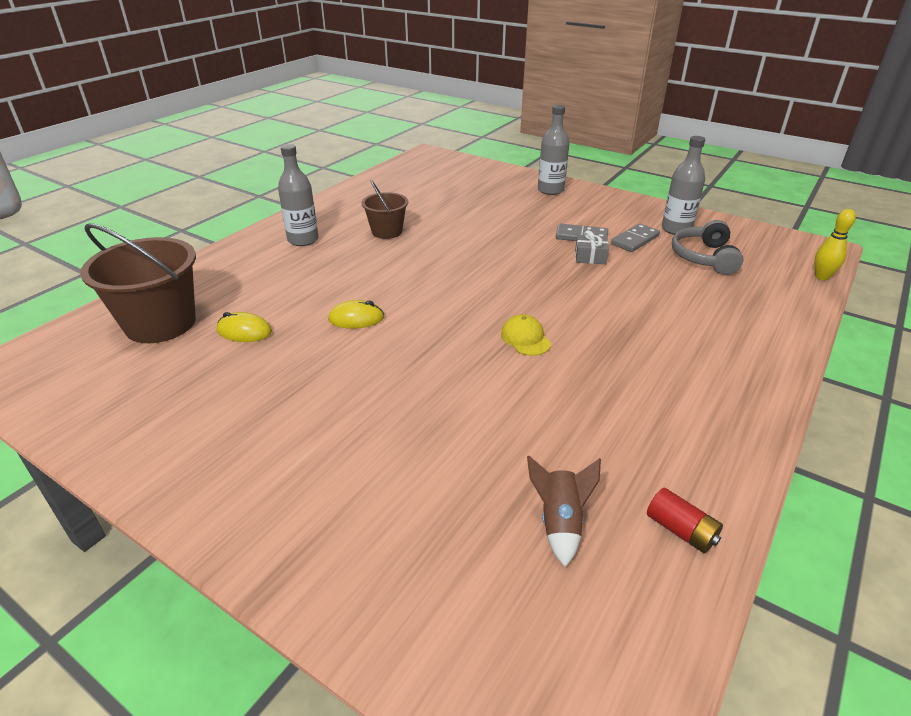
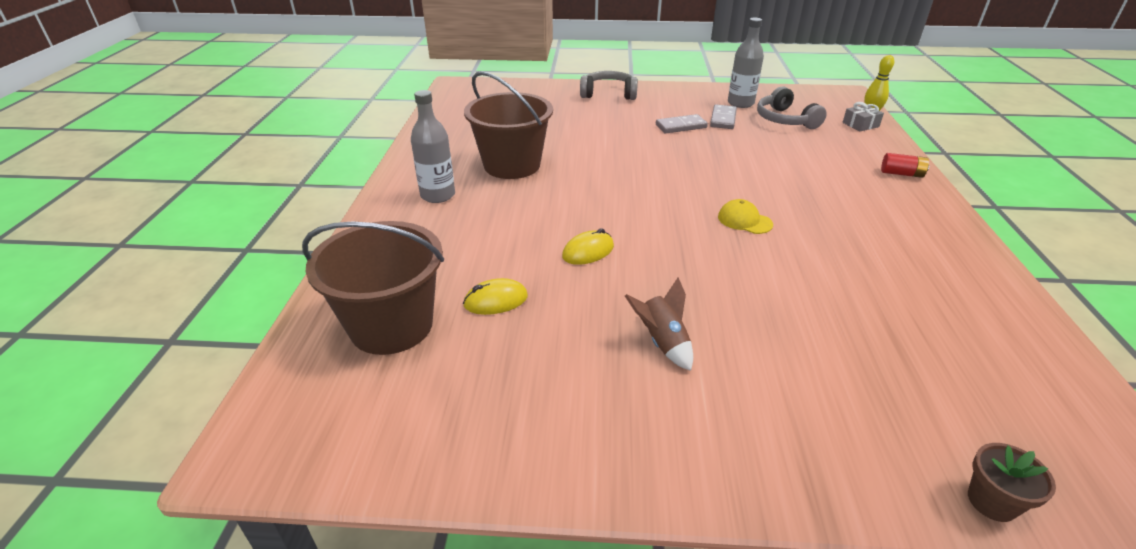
camera: 30 degrees left, 0 degrees up
brown bucket [362,180,408,239] -> brown bucket [464,71,553,179], size x1.75
brown rocket [527,456,601,567] -> brown rocket moved to [625,277,693,371]
grey bottle [538,105,570,195] -> grey headphones [580,71,638,100]
grey gift [575,230,609,264] -> grey gift moved to [843,102,884,132]
red battery [647,488,723,553] -> red battery moved to [881,153,929,178]
none -> brown flower pot [968,443,1056,522]

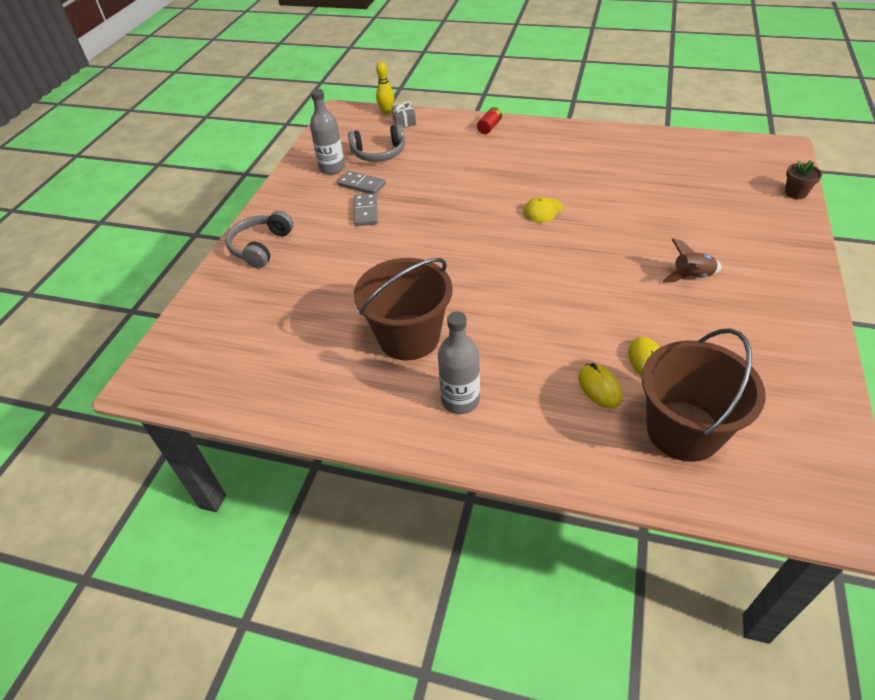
camera: 75 degrees left, 10 degrees up
yellow mouse [562,228,614,265] -> yellow mouse moved to [578,363,622,408]

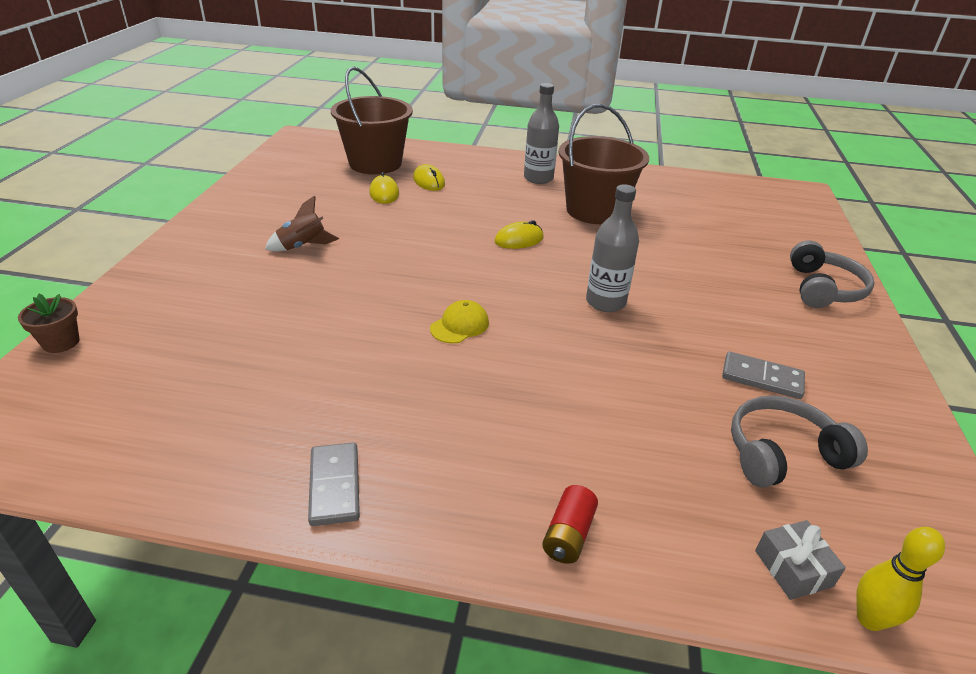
camera: 170 degrees right, 10 degrees down
grey bottle [310,89,345,175] -> grey bottle moved to [586,184,639,312]
grey domino [354,193,378,226] -> grey domino moved to [308,443,360,526]
none -> yellow mouse [495,220,544,249]

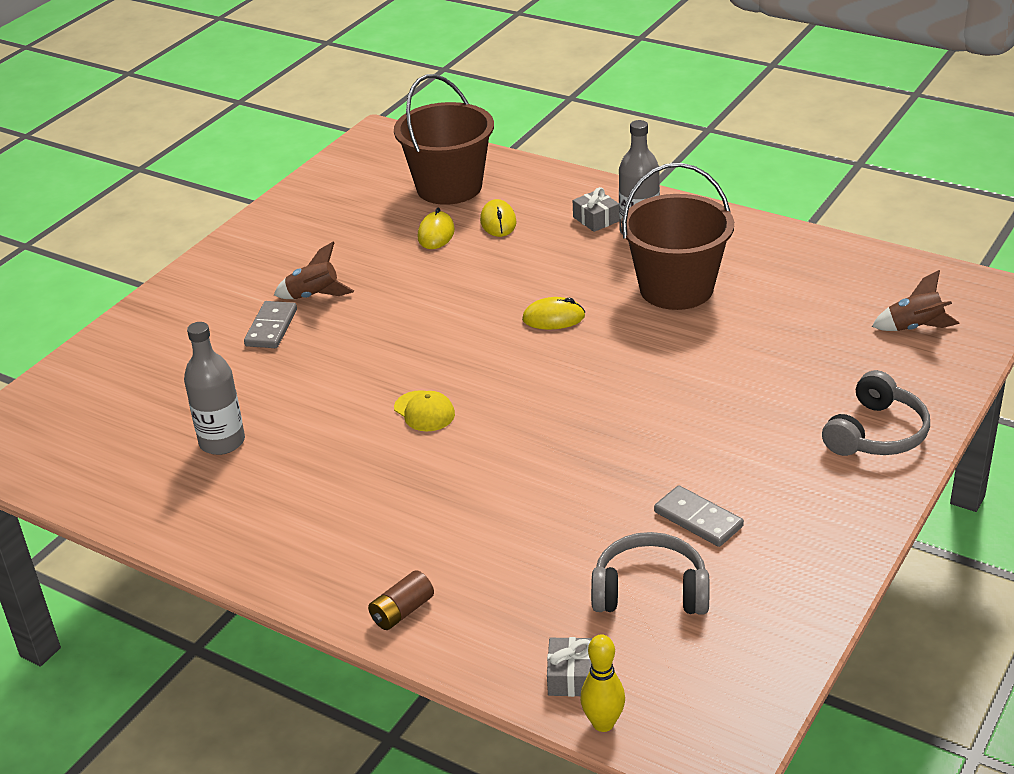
camera: 25 degrees right, 0 degrees up
brown flower pot [18,294,80,353] -> none
grey domino [308,443,360,526] -> grey domino moved to [244,301,297,348]
yellow cap [430,300,489,343] -> yellow cap turned 75 degrees clockwise [394,390,455,431]
red battery [542,485,598,564] -> brown battery [368,570,434,630]
grey bottle [586,184,639,312] -> grey bottle moved to [184,322,245,455]
none -> grey gift [573,187,619,232]
none -> brown rocket [872,270,960,331]

